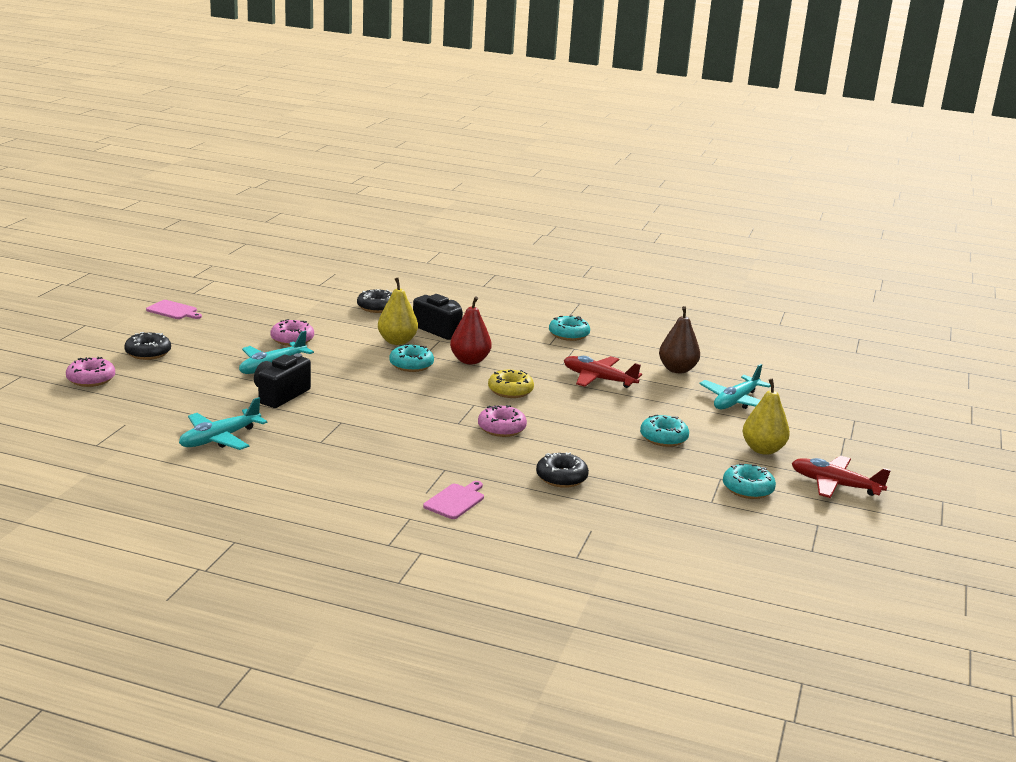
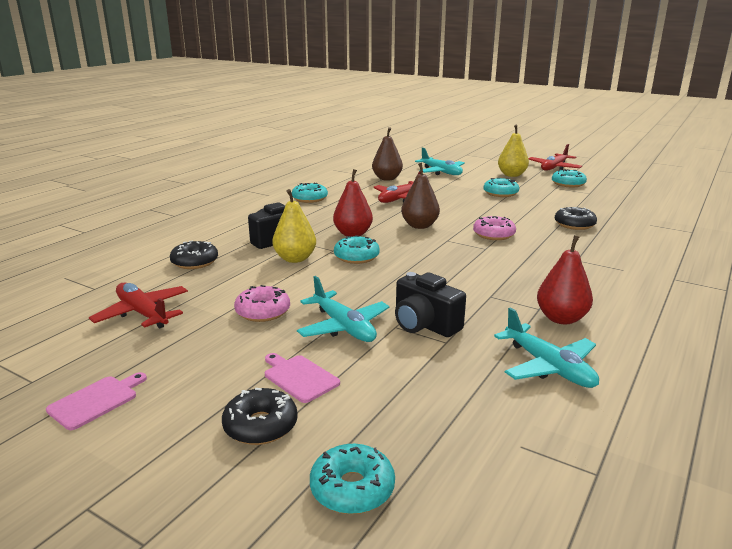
camera: 75 degrees left, 0 degrees up
pink donut [66,357,115,387] -> turquoise donut [310,444,395,514]
pink cutting board [423,481,484,519] -> pink cutting board moved to [265,353,340,403]
yellow donut [488,370,534,398] -> brown pear [401,163,440,229]
none -> red plane [89,283,188,328]
none -> red pear [537,235,593,324]

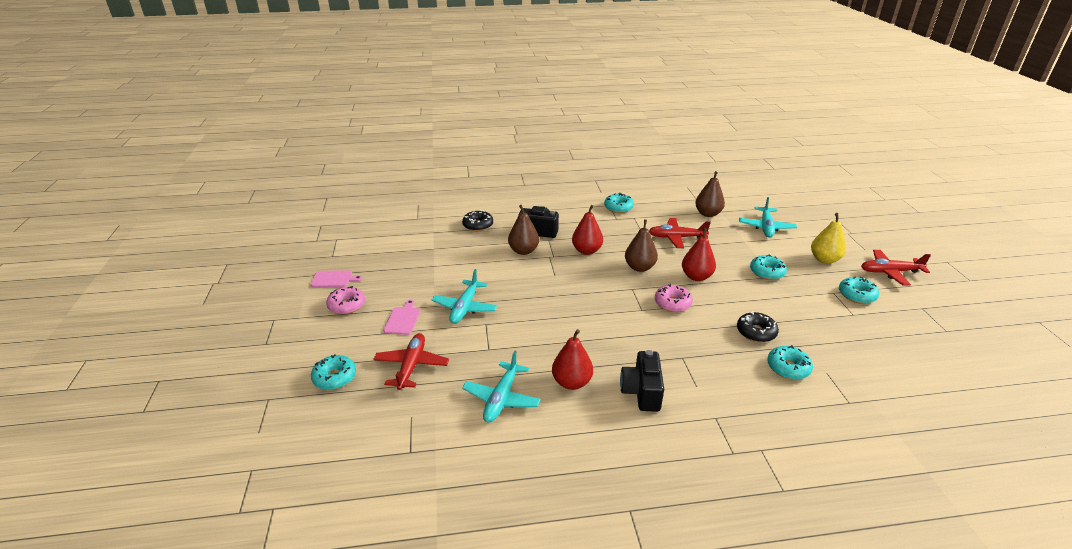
camera: 50 degrees right, 10 degrees up
red plane [89,283,188,328] -> red plane moved to [373,333,449,390]
black donut [222,388,298,445] -> none
pink donut [234,285,290,322] -> pink donut moved to [326,286,365,314]
yellow pear [272,189,316,263] -> brown pear [508,205,539,255]
turquoise donut [334,235,380,264] -> turquoise donut moved to [767,345,813,380]
black camera [395,272,466,337] -> black camera moved to [620,350,664,412]
none -> red pear [682,228,716,281]

